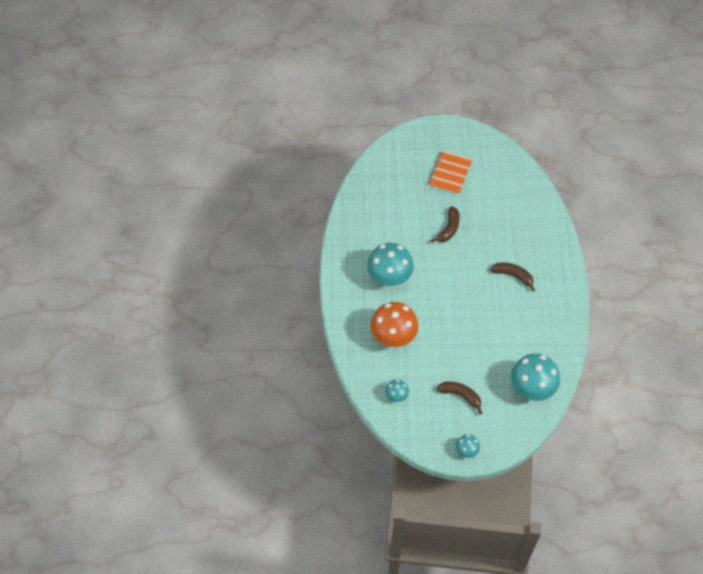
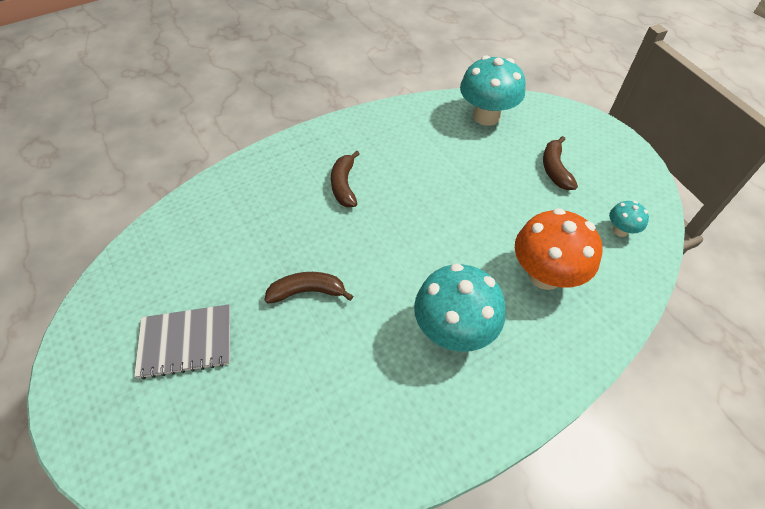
camera: 120 degrees left, 5 degrees down
orange notebook [428,150,473,195] -> grey notebook [134,304,230,379]
turquoise mushroom [456,434,480,458] -> none

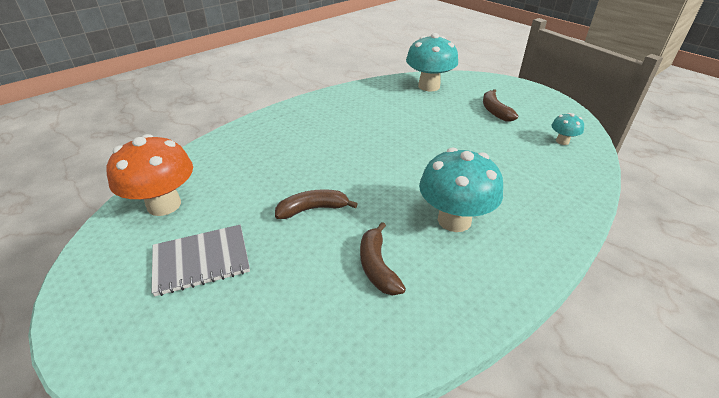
camera: 10 degrees left, 15 degrees down
brown banana [331,151,360,207] -> brown banana moved to [360,222,406,295]
orange mushroom [515,208,603,290] -> orange mushroom moved to [107,134,193,216]

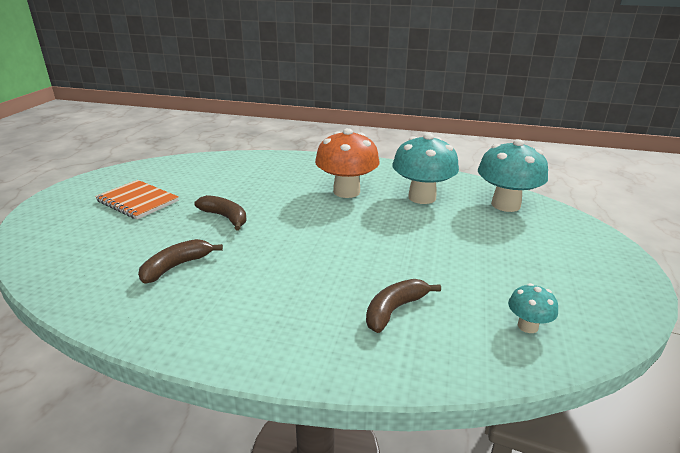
camera: 55 degrees right, 10 degrees down
orange mushroom [107,134,193,216] -> orange mushroom moved to [315,128,380,198]
grey notebook [152,225,250,296] -> orange notebook [95,180,179,219]
turquoise mushroom [419,148,503,232] -> turquoise mushroom moved to [393,133,459,204]
brown banana [483,89,518,121] -> brown banana moved to [366,279,441,333]

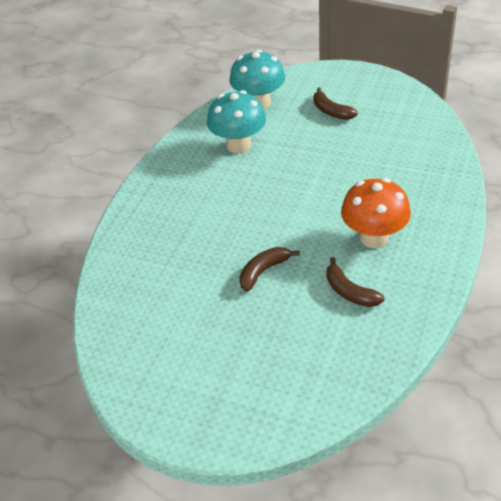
camera: 80 degrees left, 15 degrees up
orange notebook [95,180,179,219] -> none
orange mushroom [315,128,380,198] -> orange mushroom moved to [341,178,411,248]
brown banana [366,279,441,333] -> brown banana moved to [314,87,358,120]
turquoise mushroom [508,283,558,333] -> none

